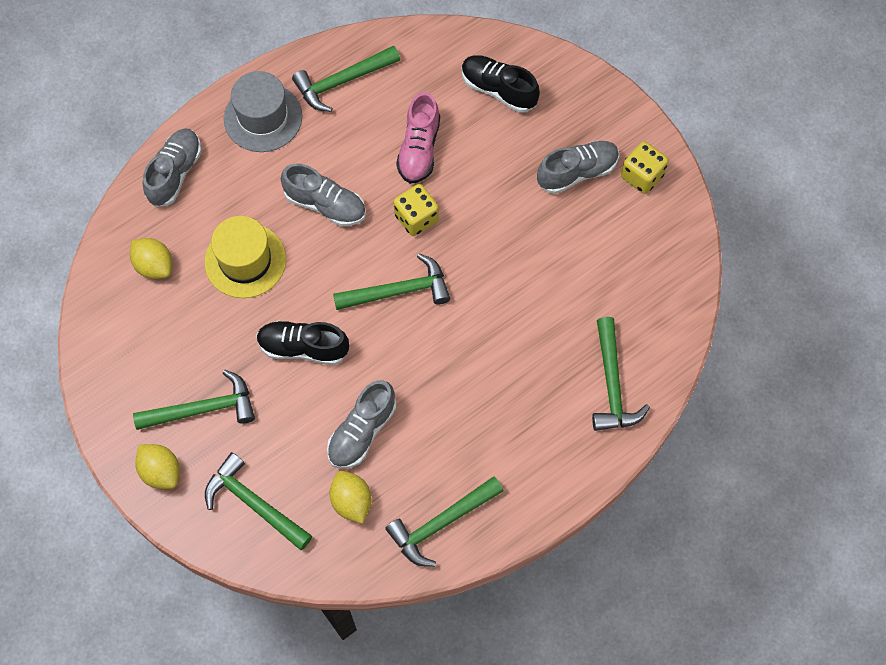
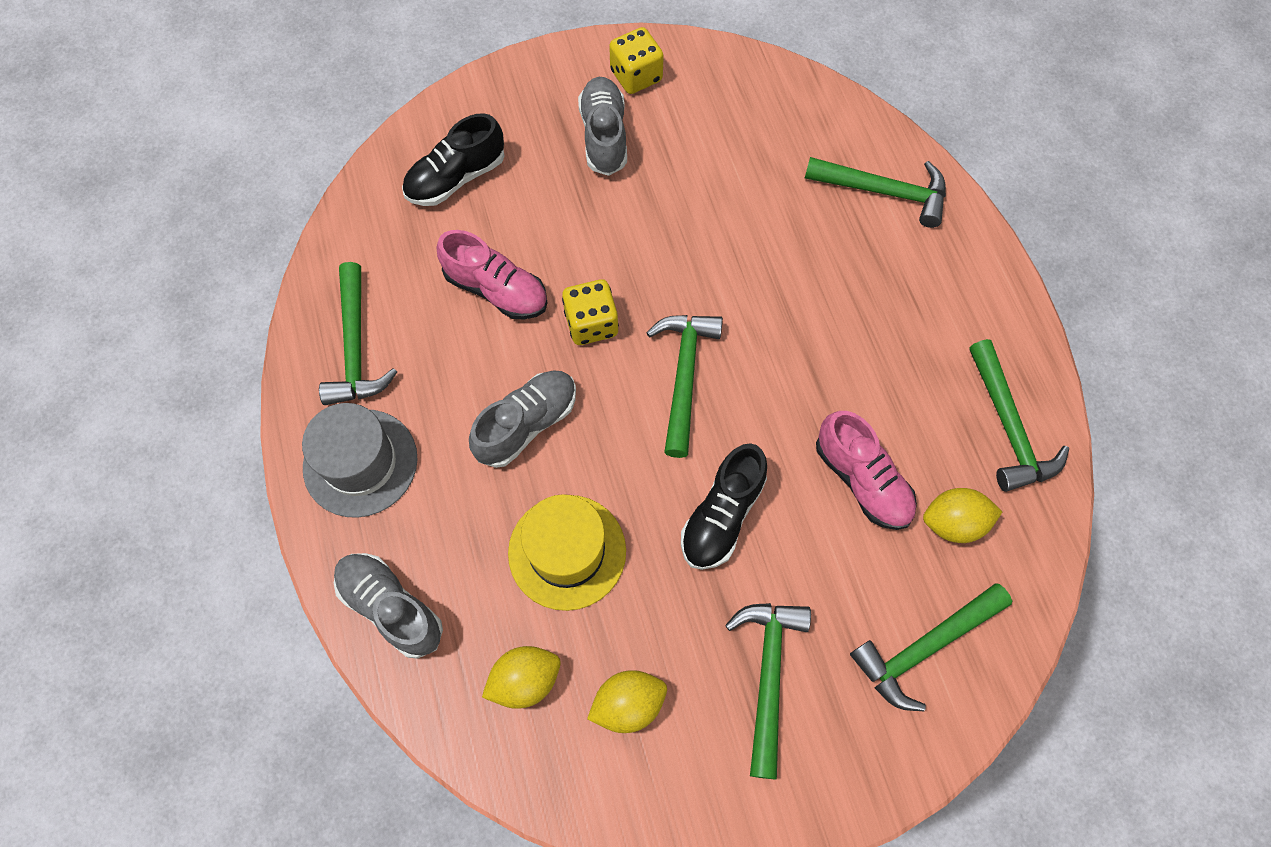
camera: 70 degrees left, 0 degrees up
yellow lemon [135,444,180,489] -> yellow lemon moved to [587,670,667,733]
grey shoe [327,380,396,469] -> pink shoe [816,411,917,530]

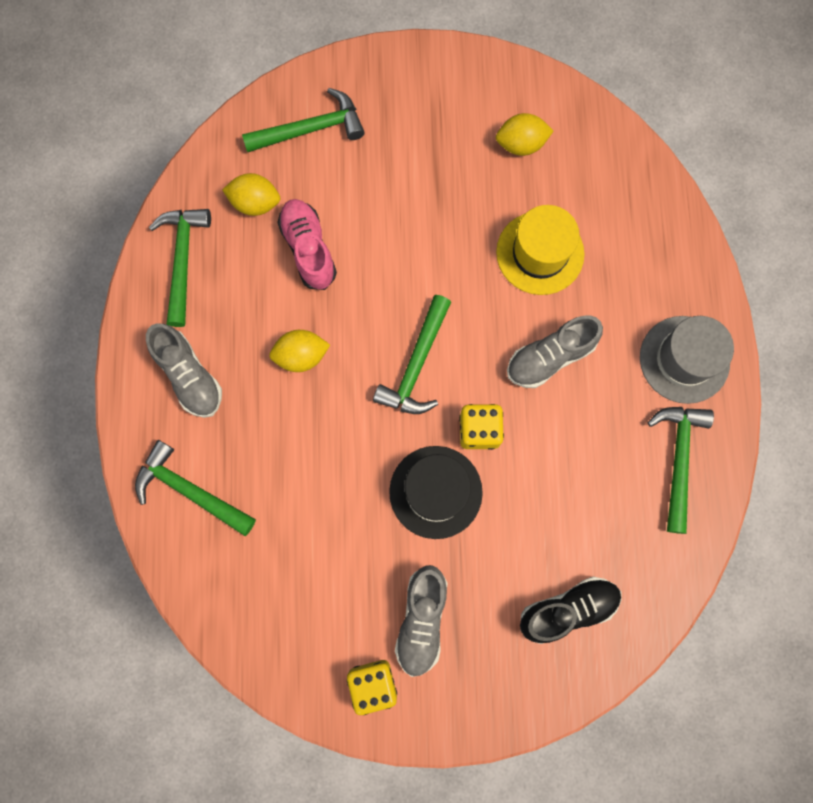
camera: 165 degrees left, 10 degrees up
grey shoe [334,553,443,659] -> grey shoe moved to [146,323,222,418]
pink shoe [437,230,548,320] -> none
yellow lemon [482,646,561,709] -> yellow lemon moved to [269,330,330,372]
black shoe [681,443,767,570] -> none
green hammer [725,603,811,779] -> none
none -> black hat [389,446,483,539]

